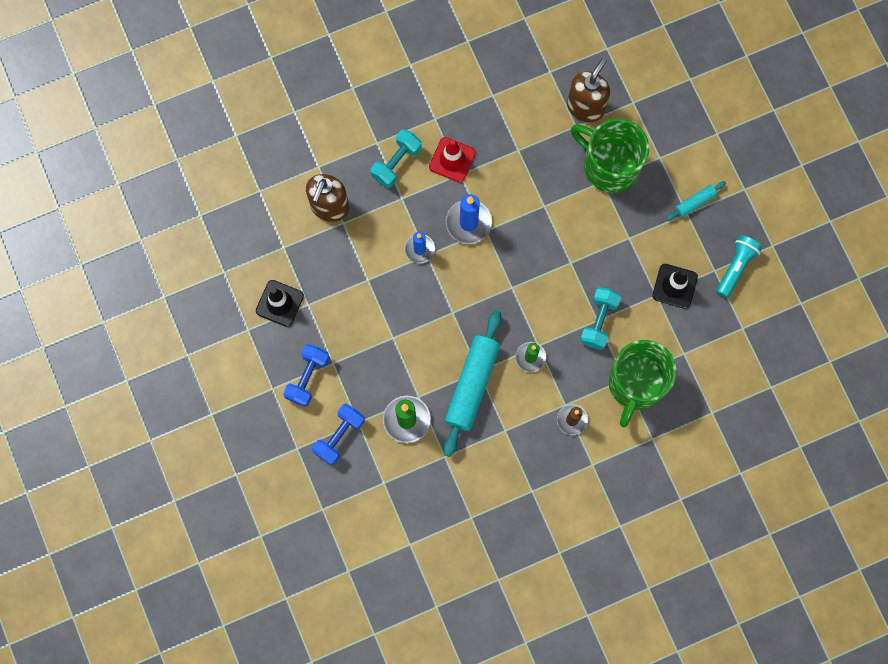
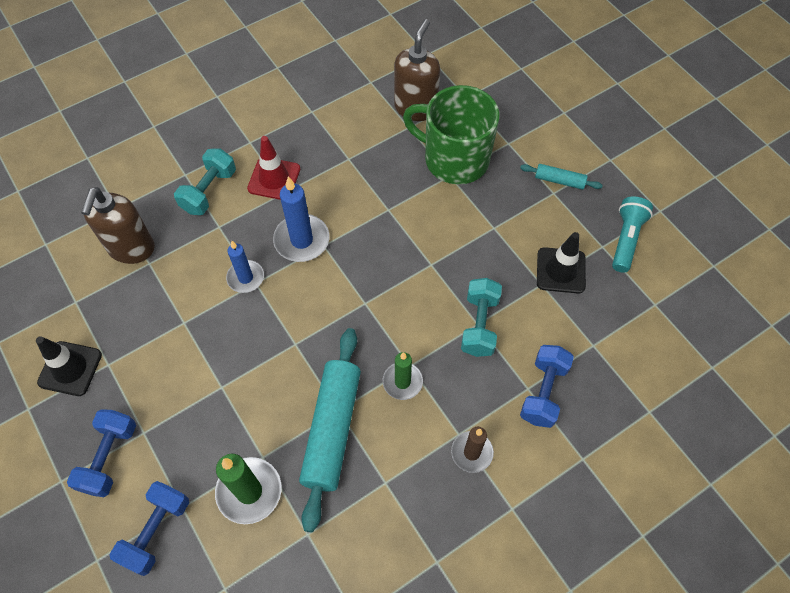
camera: 10 degrees left, 15 degrees down
green mug [608,340,677,427] -> blue dumbbell [520,345,574,428]
turquoise rolling pin [666,181,726,221] -> turquoise rolling pin turned 60 degrees clockwise [520,164,603,190]

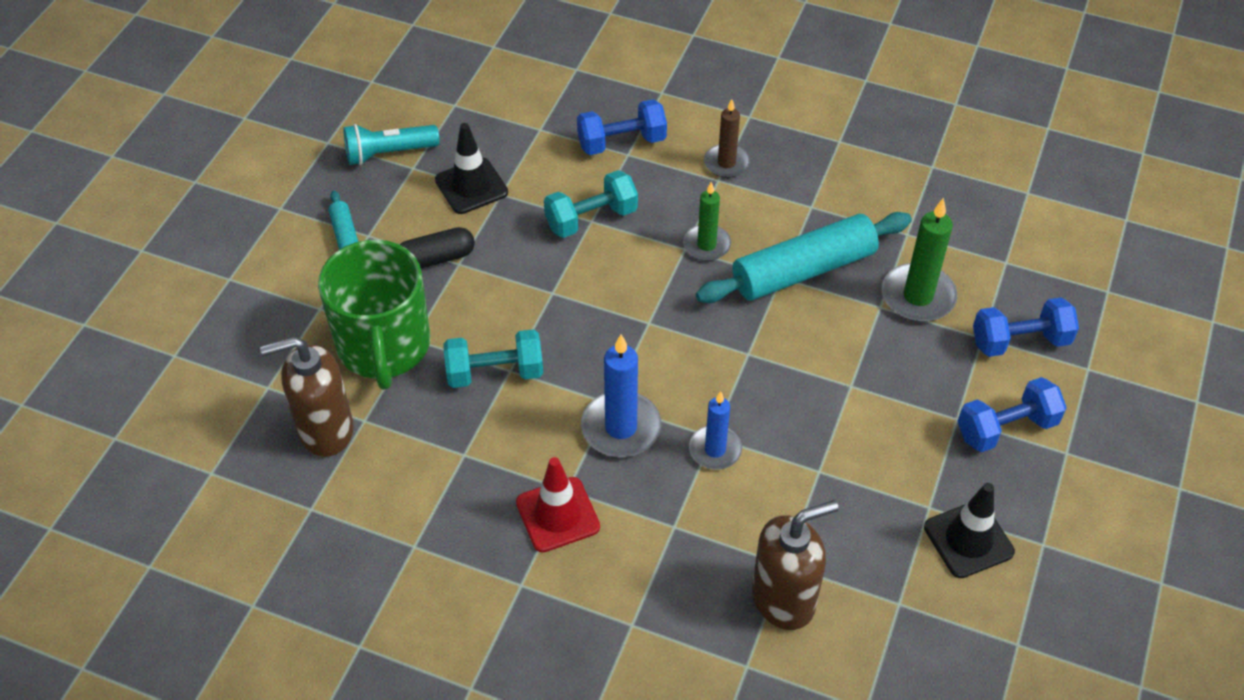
camera: 125 degrees left, 10 degrees down
turquoise dumbbell [174,149,236,215] -> turquoise dumbbell moved to [443,329,543,388]
none -> black capsule [400,227,475,268]

